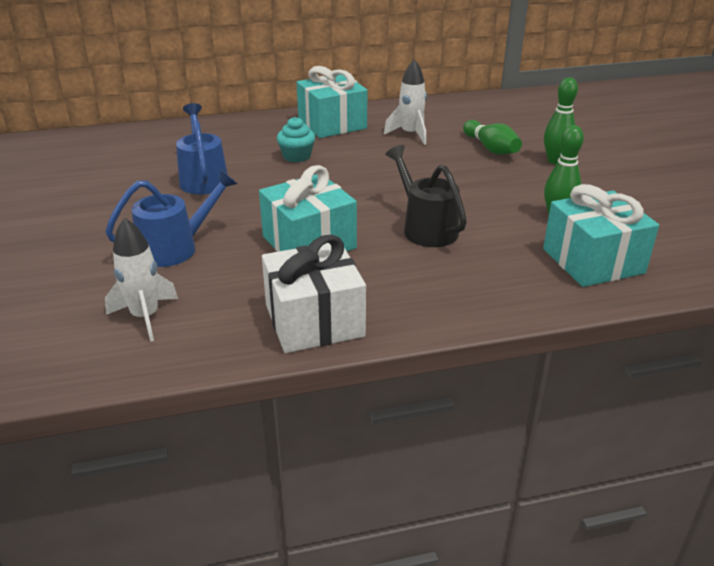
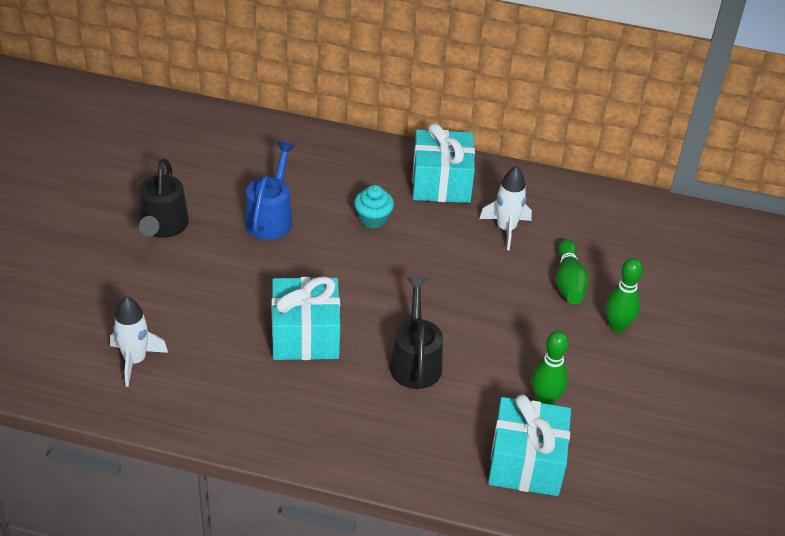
camera: 25 degrees right, 10 degrees up
blue watering can [105,169,238,267] -> none
white gift [262,235,366,353] -> none
none -> black watering can [139,158,189,238]

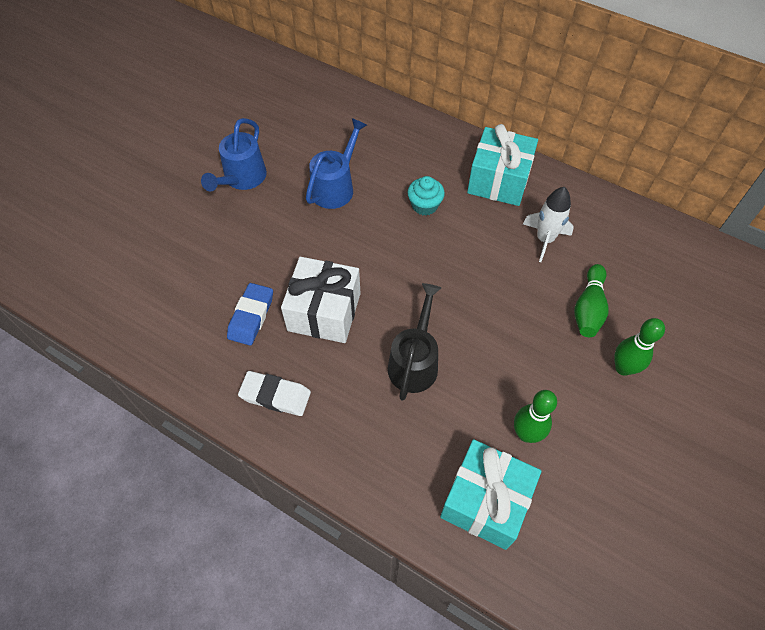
camera: 20 degrees right, 15 degrees up
white rocket [110,296,168,387] -> none
black watering can [139,158,189,238] -> blue watering can [201,118,267,192]
turquoise gift [271,276,340,360] -> white gift [281,257,361,343]
none -> blue eraser [227,283,273,345]
none -> white eraser [238,371,311,416]

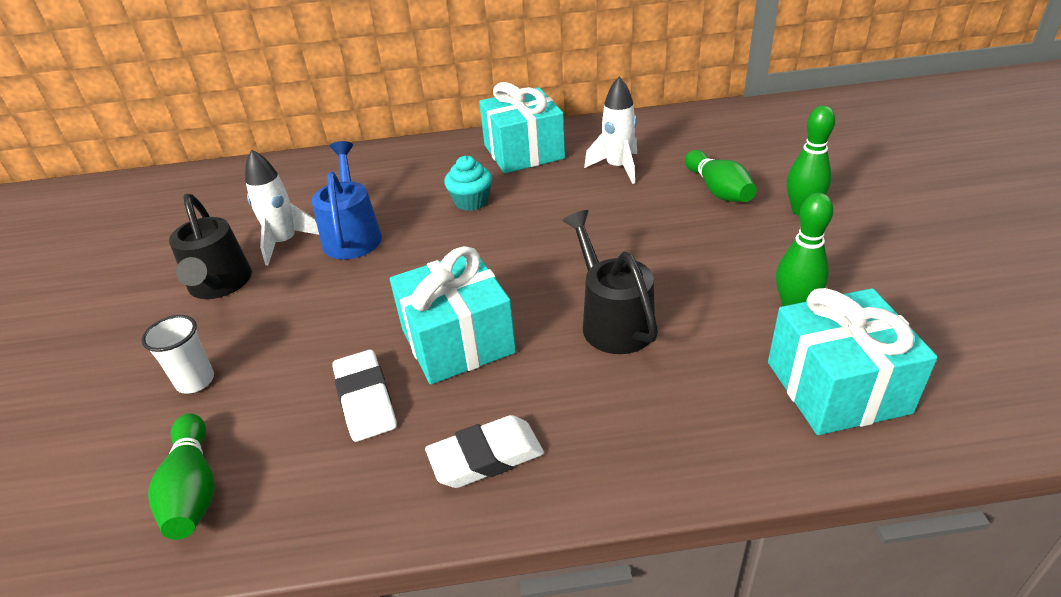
camera: 35 degrees left, 20 degrees down
blue watering can [201,118,267,192] -> black watering can [169,194,252,299]
blue eraser [227,283,273,345] -> white eraser [332,350,397,442]
white gift [281,257,361,343] -> turquoise gift [390,246,516,385]
none -> white cup [141,315,214,394]
none -> green bowling pin [148,413,215,540]
none -> white rocket [245,149,319,265]

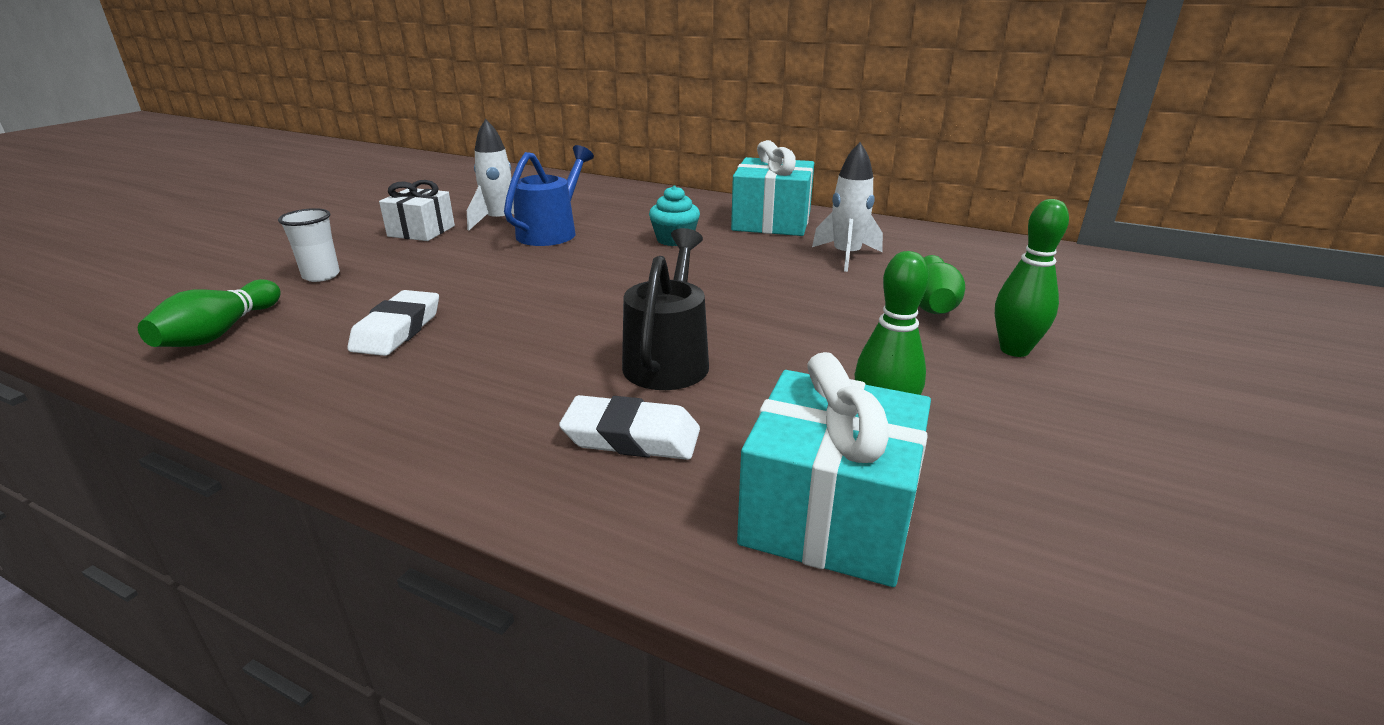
camera: 30 degrees right, 10 degrees down
black watering can [169,194,252,299] -> white gift [379,180,455,241]
turquoise gift [390,246,516,385] -> none
white eraser [425,415,544,488] -> white eraser moved to [559,395,700,460]

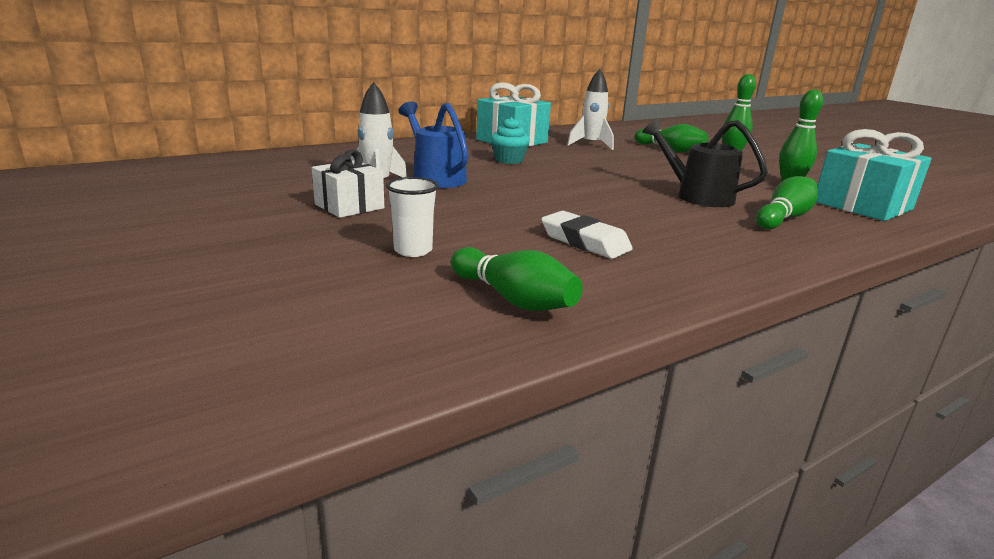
camera: 60 degrees left, 5 degrees down
white eraser [559,395,700,460] -> green bowling pin [756,176,818,230]

